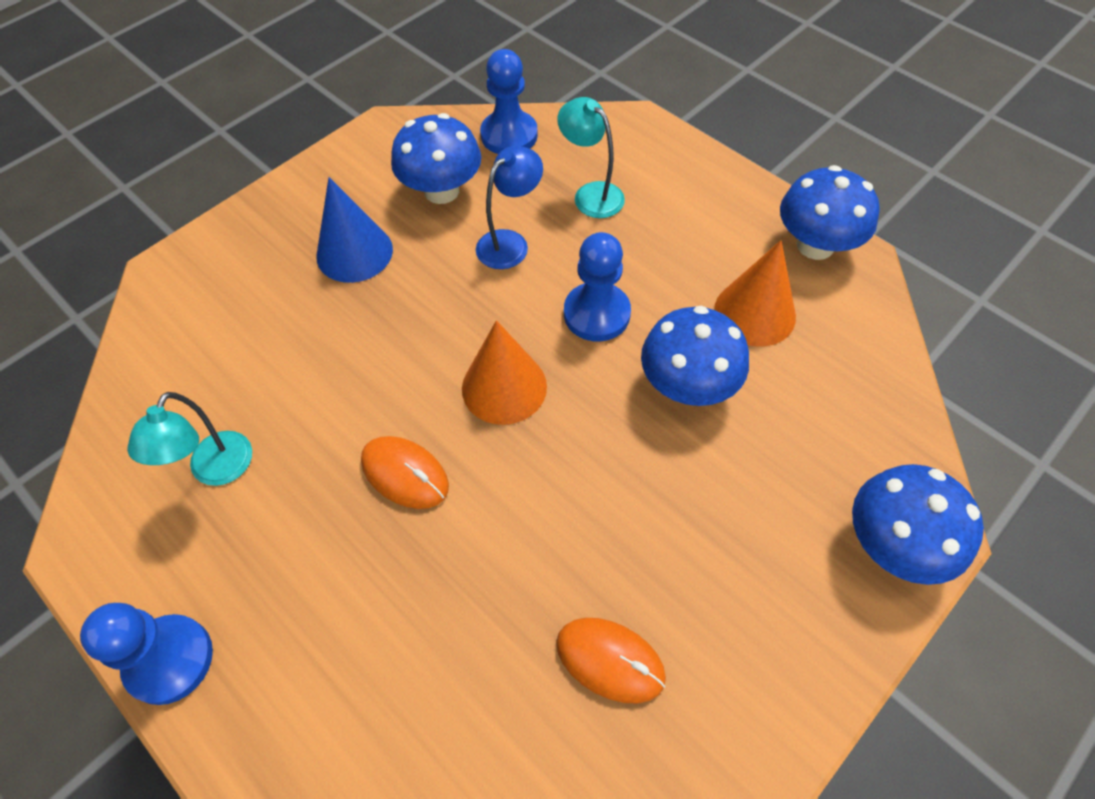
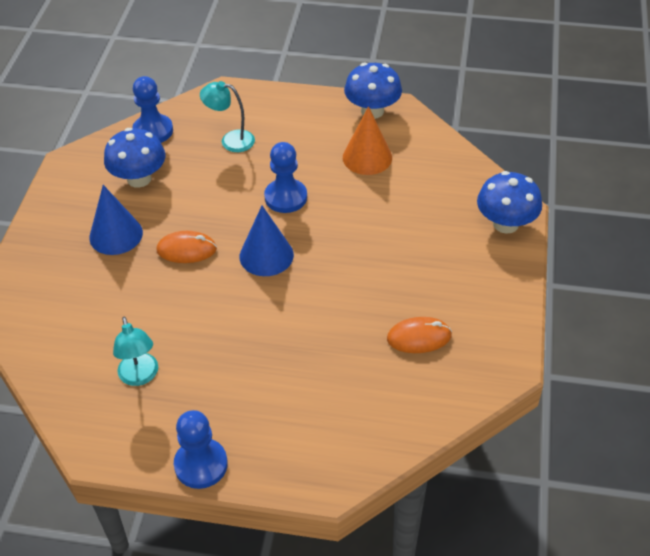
camera: 35 degrees left, 10 degrees down
orange mouse [361,436,449,509] -> orange mouse moved to [156,231,217,263]
orange cone [462,320,547,425] -> blue cone [240,206,294,276]
blue lamp [476,146,543,269] -> none
blue mushroom [641,306,749,406] -> none

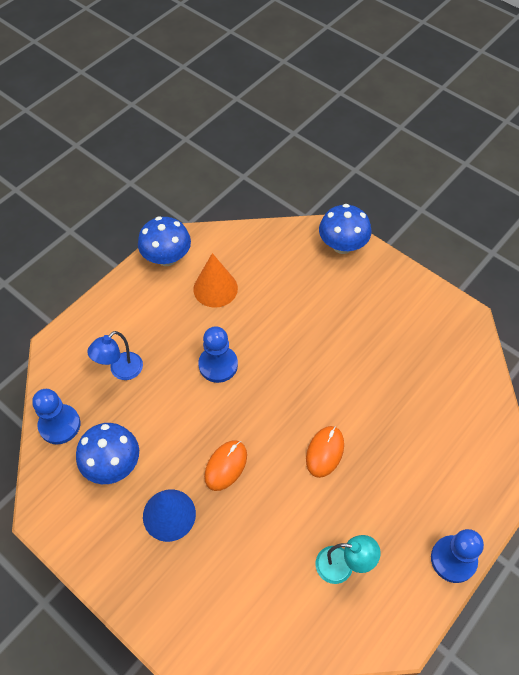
camera: 60 degrees left, 10 degrees up
turquoise lamp [200,81,255,152] -> blue lamp [87,331,143,380]
blue cone [240,206,294,276] -> none
orange mouse [387,317,452,353] -> orange mouse moved to [306,426,344,478]

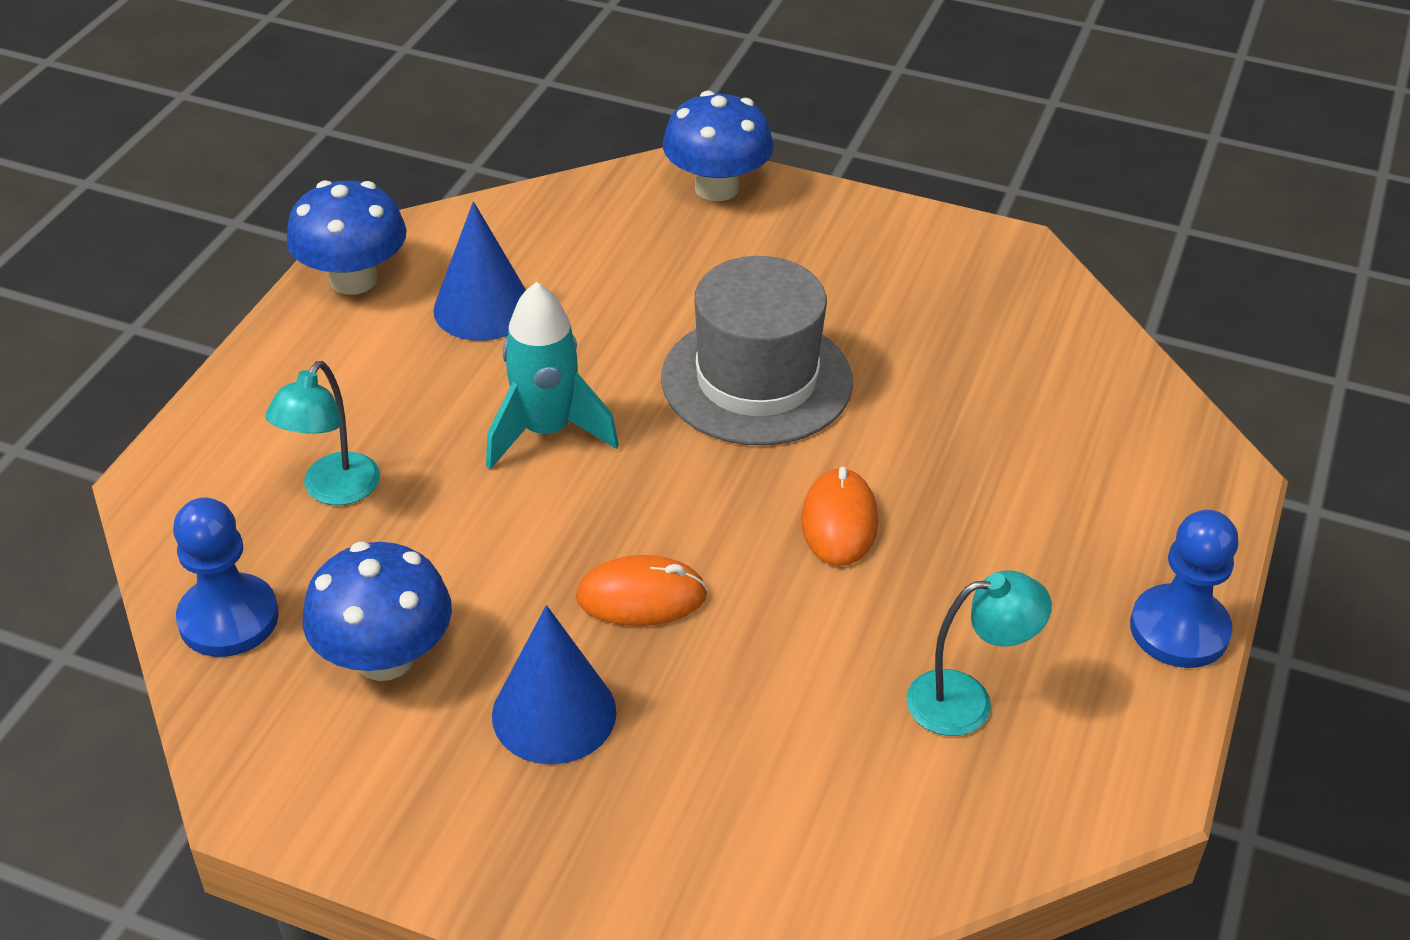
camera: 20 degrees left, 15 degrees down
blue lamp [87,331,143,380] -> turquoise lamp [265,361,380,505]
orange cone [193,253,238,308] -> blue cone [433,201,526,341]
blue pawn [198,326,238,383] -> turquoise rocket [486,282,619,469]
orange mouse [204,440,247,491] -> orange mouse turned 75 degrees clockwise [576,555,708,626]
none -> grey hat [661,256,853,445]

